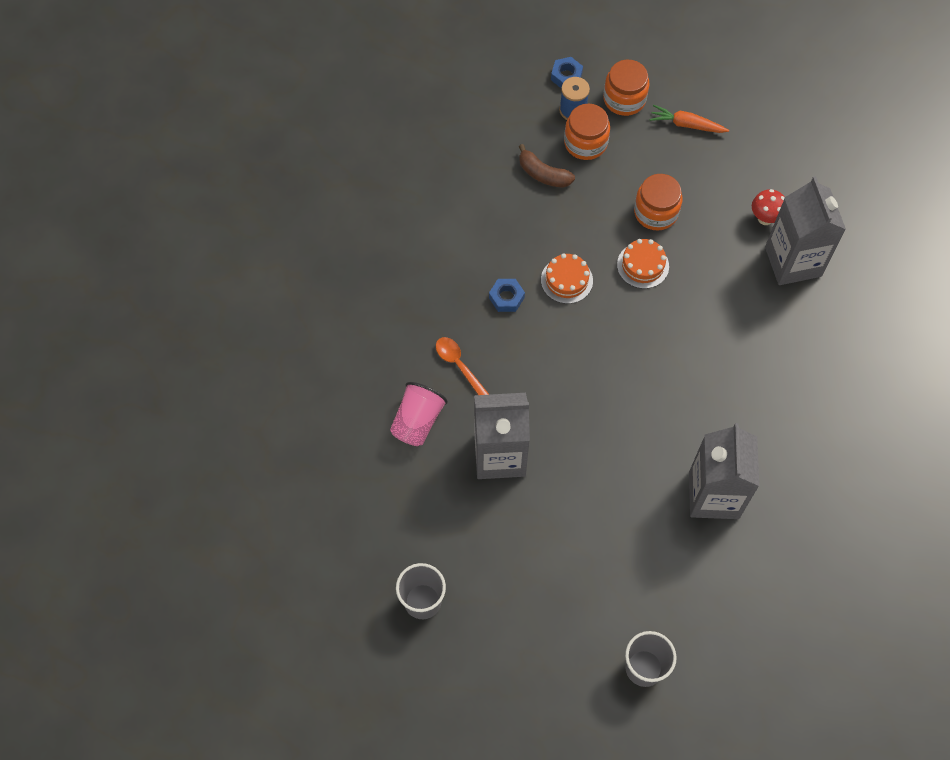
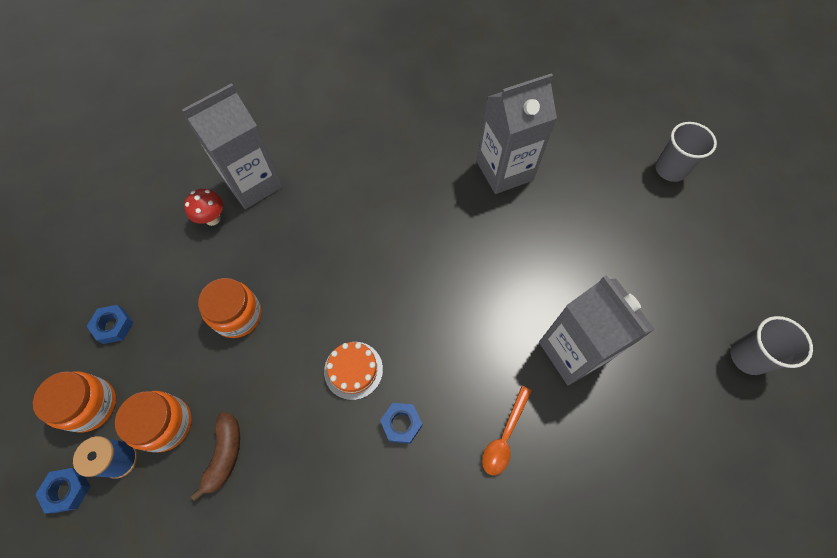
camera: 115 degrees left, 0 degrees up
pink cup [390,382,448,446] -> none
orange cake [617,239,669,289] -> none
orange carrot [650,105,729,133] -> blue nut [87,305,134,344]

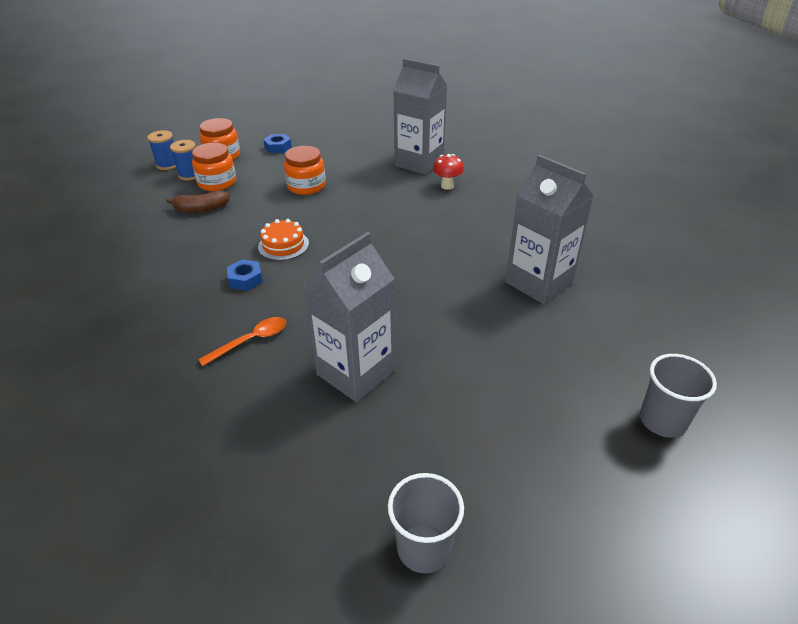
camera: 70 degrees right, 25 degrees down
blue nut [35,468,91,514] -> blue spool [147,130,176,170]
red mushroom [184,189,223,226] -> red mushroom moved to [433,154,464,190]
orange spoon [482,386,532,475] -> orange spoon turned 135 degrees clockwise [198,317,286,366]

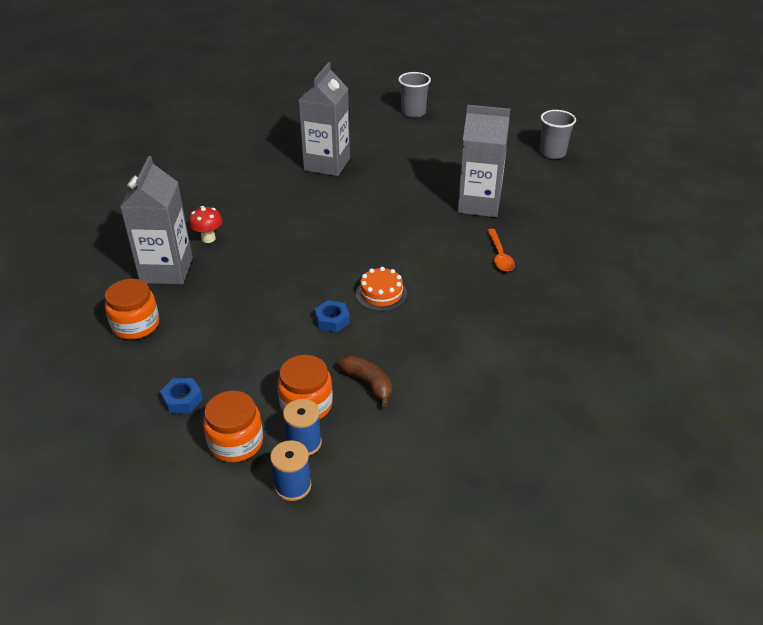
camera: 120 degrees left, 0 degrees up
orange spoon [198,317,286,366] -> orange spoon turned 120 degrees counterclockwise [487,229,515,272]
blue nut [227,259,263,291] -> blue nut moved to [315,300,350,333]
orange jar [284,146,326,195] -> orange jar moved to [105,279,159,340]

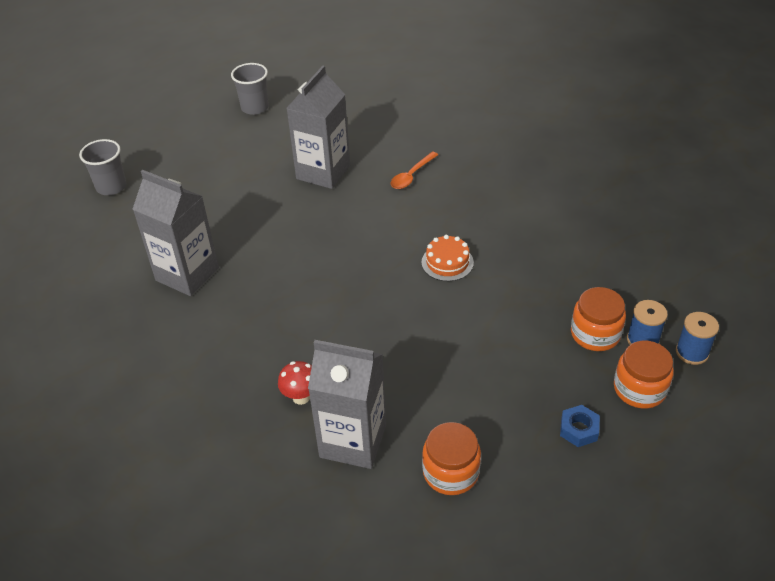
camera: 75 degrees left, 5 degrees up
blue nut [315,300,350,333] -> none
brown banana [337,355,392,407] -> none
orange spoon [487,229,515,272] -> orange spoon turned 120 degrees clockwise [391,152,438,189]

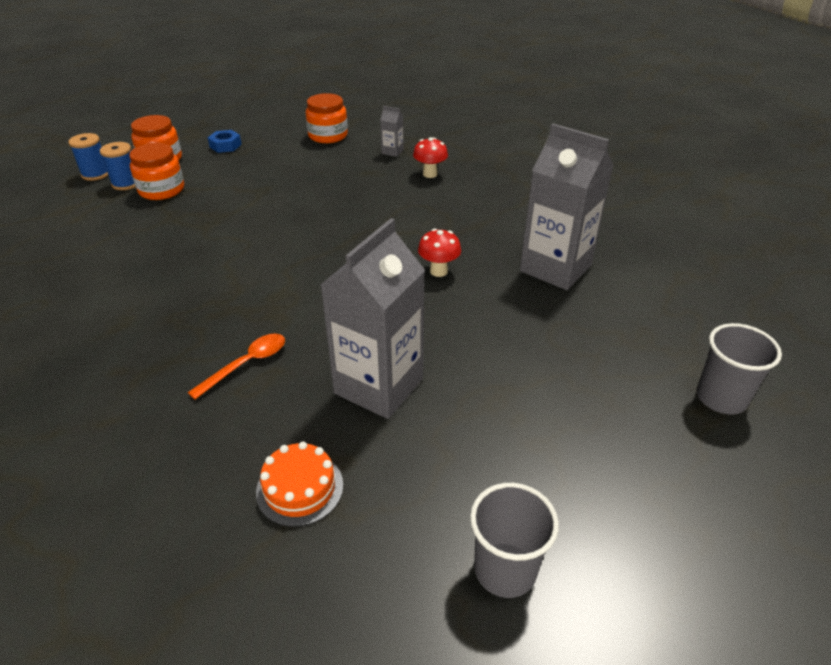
camera: 175 degrees left, 5 degrees down
grey carton [308,340,386,469] -> grey carton [380,106,404,157], size x0.41
orange cake [421,235,474,281] -> orange cake moved to [256,441,343,527]
none -> red mushroom [418,229,461,277]

